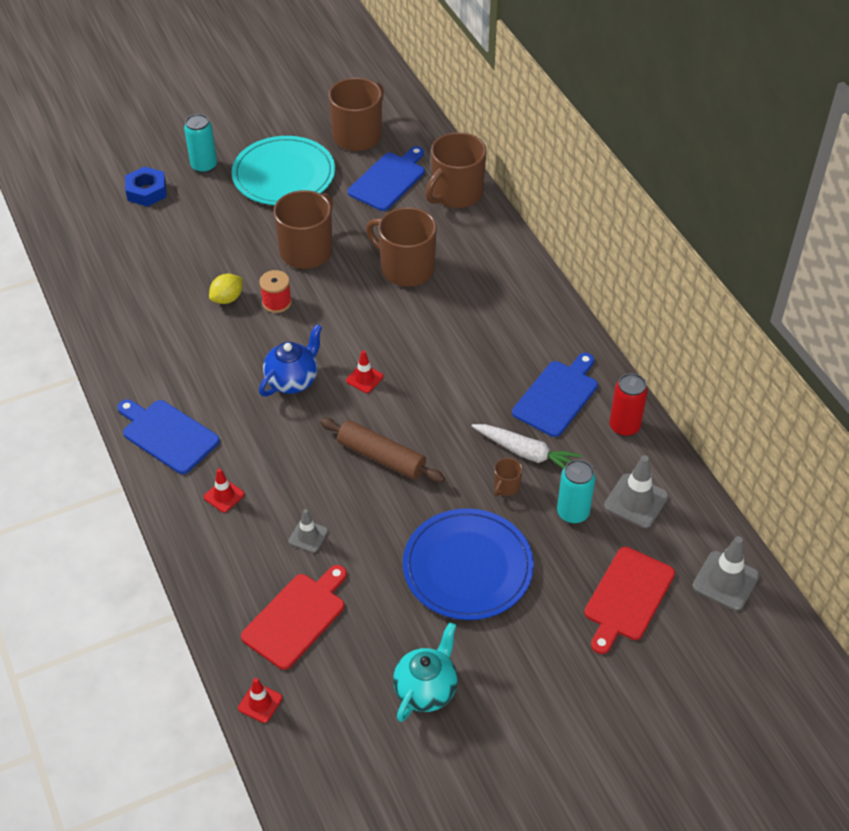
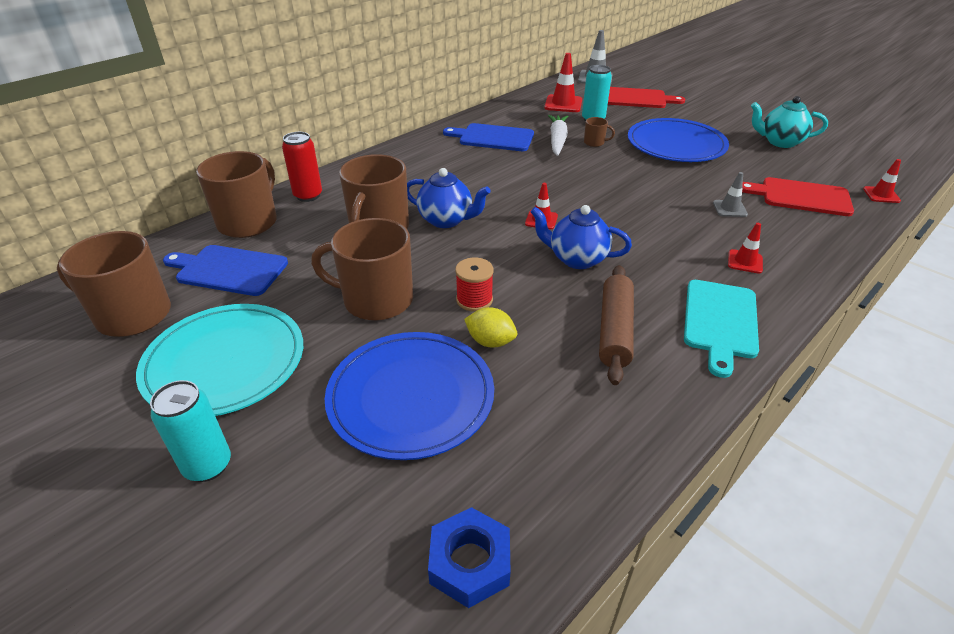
camera: 110 degrees left, 10 degrees down
blue cutting board [117,399,220,474] -> turquoise cutting board [684,280,759,378]
blue nut [125,167,167,207] -> blue nut moved to [428,507,510,608]
brown rolling pin [320,418,445,482] -> brown rolling pin moved to [599,265,634,385]
brown mug [425,132,487,208] -> brown mug turned 90 degrees counterclockwise [196,151,277,238]
grey traffic cone [604,455,669,528] -> red traffic cone [544,53,582,112]
red can [609,373,648,437] -> red can moved to [282,132,322,202]
none -> blue plate [325,332,494,460]
none -> blue teapot [407,168,491,228]

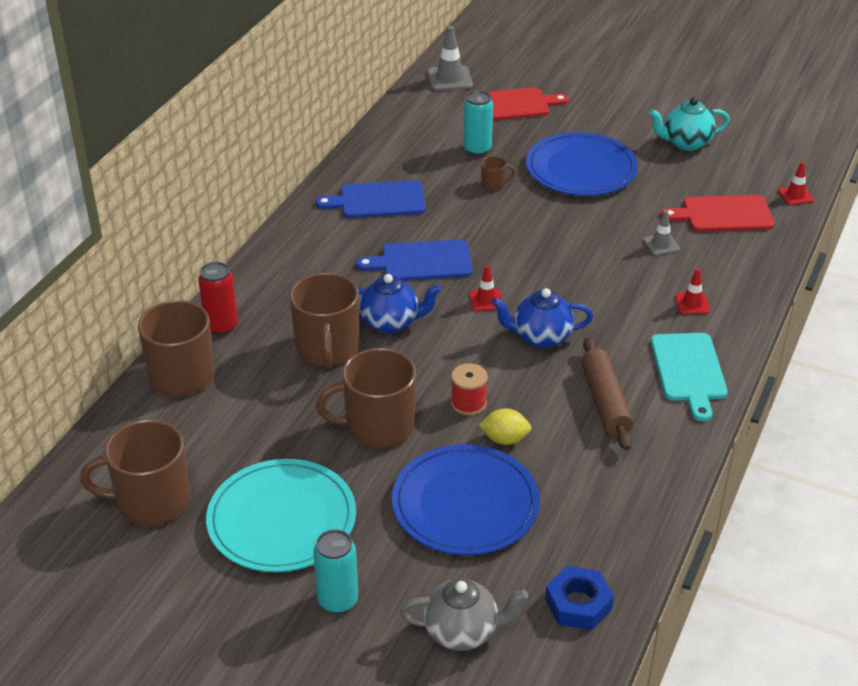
camera: 20 degrees left, 0 degrees up
blue cutting board [163,245,288,296] -> blue cutting board moved to [356,240,473,281]
red traffic cone [544,53,582,112] -> none
white carrot [548,115,568,156] -> none
none -> grey teapot [400,578,528,651]

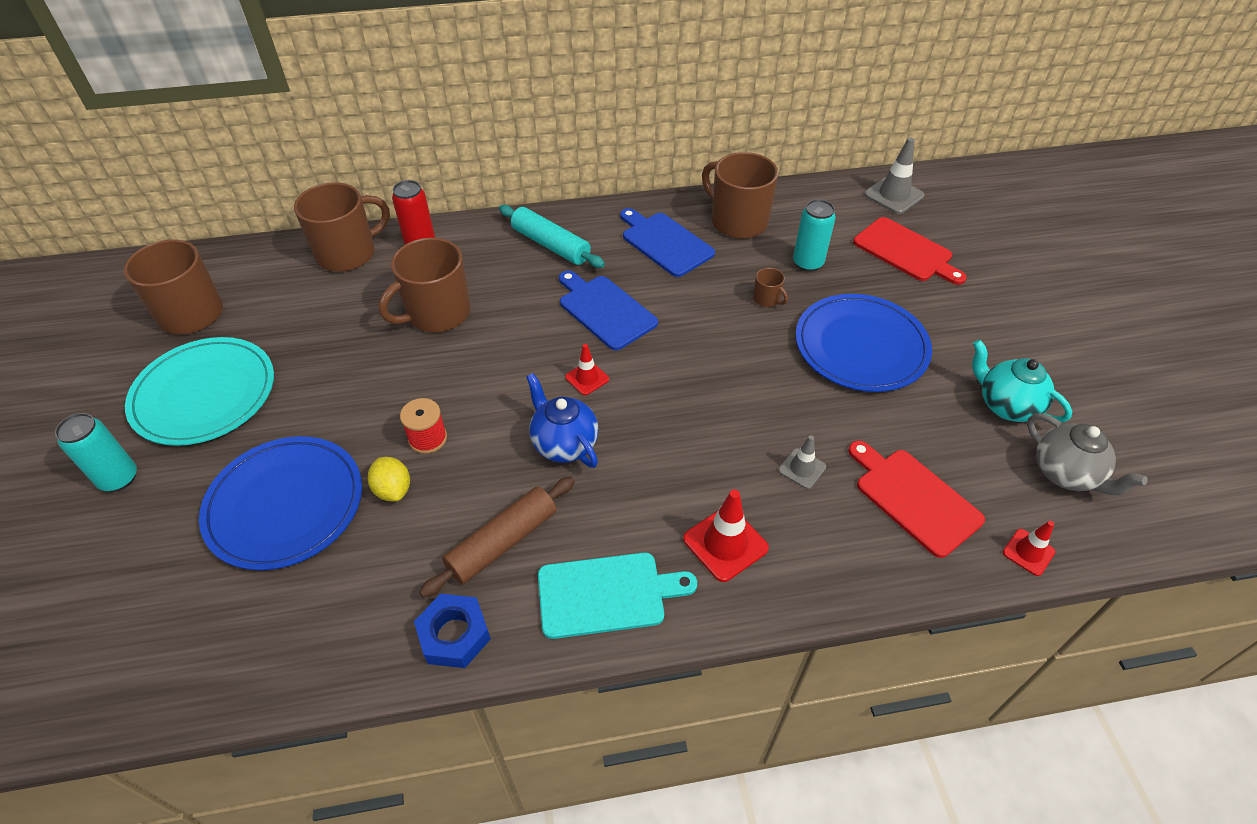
camera: 55 degrees right, 10 degrees up
brown mug [316,348,416,448] -> brown mug moved to [702,152,778,239]
blue teapot [358,274,441,334] -> none
grey teapot [400,578,528,651] -> grey teapot moved to [1027,413,1148,495]
blue nut [545,566,614,630] -> blue nut moved to [414,594,491,668]
turquoise cutting board [651,333,728,422] -> turquoise cutting board turned 150 degrees counterclockwise [538,552,697,639]
red traffic cone [675,269,710,314] -> red traffic cone [683,489,769,582], size x1.64
none -> turquoise rolling pin [499,205,605,268]

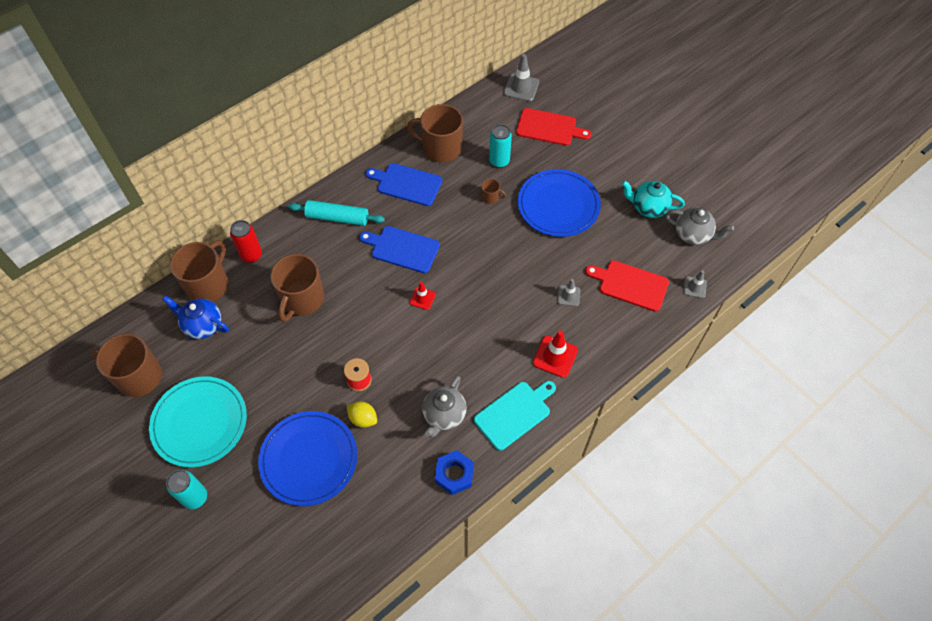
camera: 30 degrees left, 10 degrees up
brown rolling pin [419,476,575,598] -> grey teapot [422,376,467,438]
blue teapot [526,373,599,468] -> blue teapot moved to [162,296,229,339]
red traffic cone [1003,521,1055,576] -> grey traffic cone [684,270,707,298]

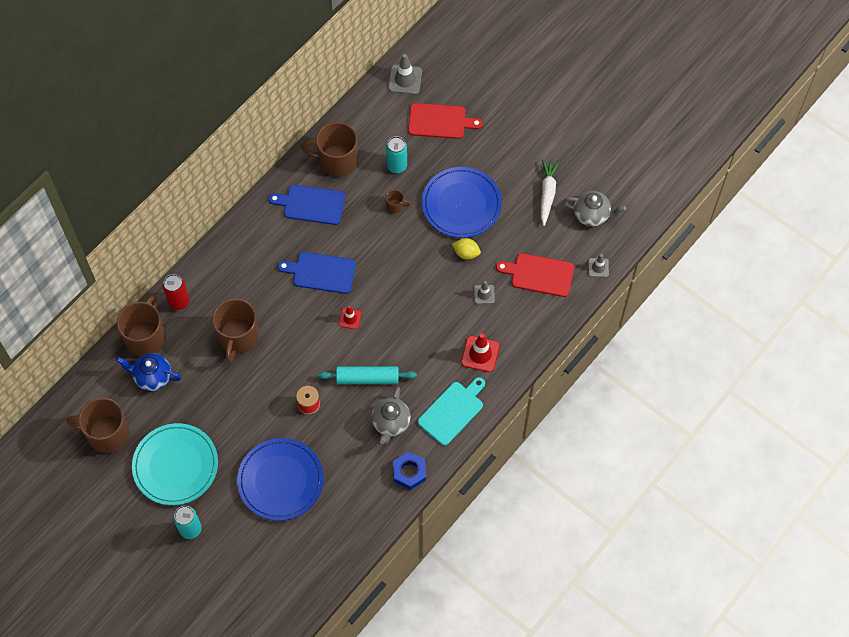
camera: 10 degrees left, 5 degrees up
turquoise rolling pin [288,200,385,226] -> turquoise rolling pin moved to [318,366,417,384]
yellow lemon [346,402,377,428] -> yellow lemon moved to [452,238,481,260]
turquoise teapot [622,180,685,218] -> white carrot [541,159,560,226]

